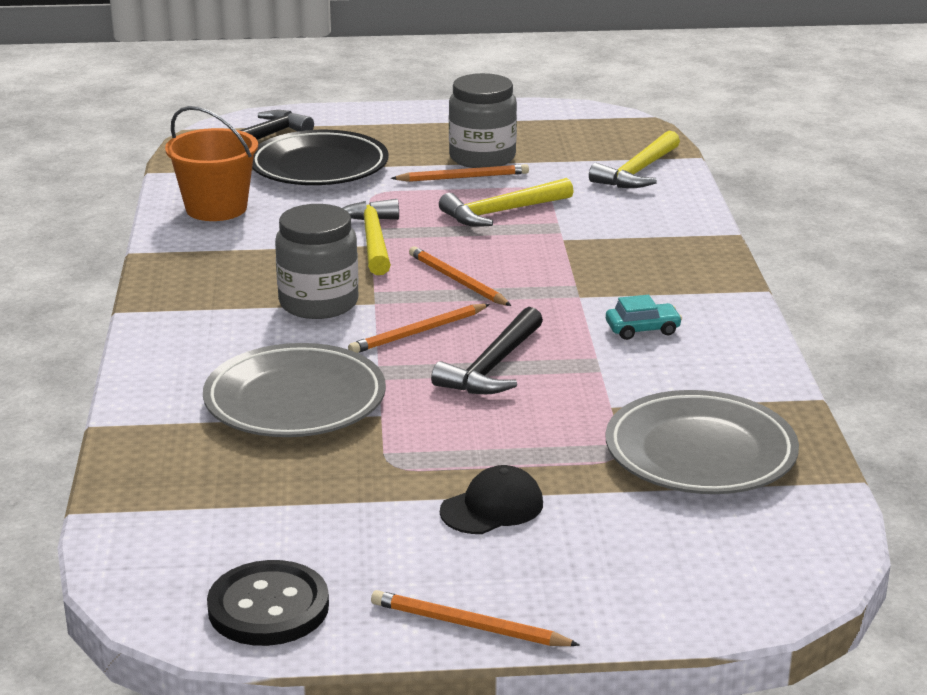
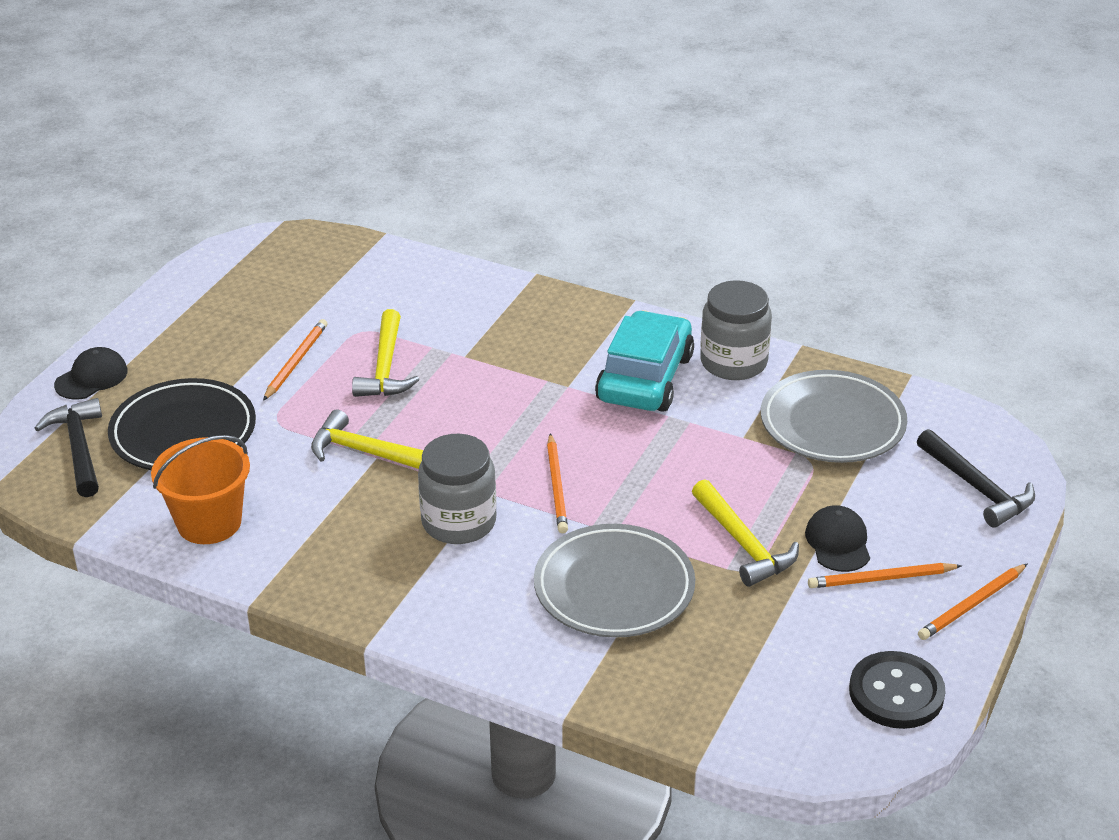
camera: 60 degrees left, 10 degrees up
orange pencil [409,246,511,306] -> orange pencil moved to [808,563,962,588]
black hammer [431,307,543,394] -> black hammer moved to [917,429,1035,528]
grey jar [449,73,517,168] -> grey jar moved to [700,280,772,380]
yellow hammer [589,131,680,188] -> yellow hammer moved to [692,479,799,587]
turquoise car [606,295,682,340] -> turquoise car [595,310,694,412], size x2.28
none -> black cap [54,347,128,400]

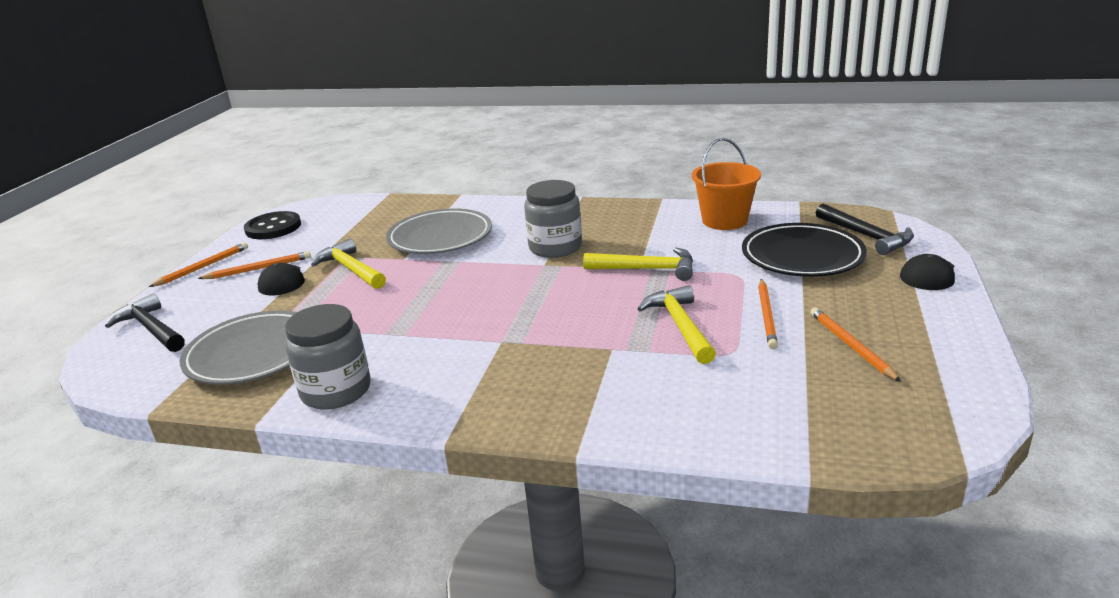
camera: 170 degrees right, 10 degrees down
orange pencil [547,433,568,533] -> orange pencil moved to [810,307,901,382]
turquoise car [595,310,694,412] -> none

